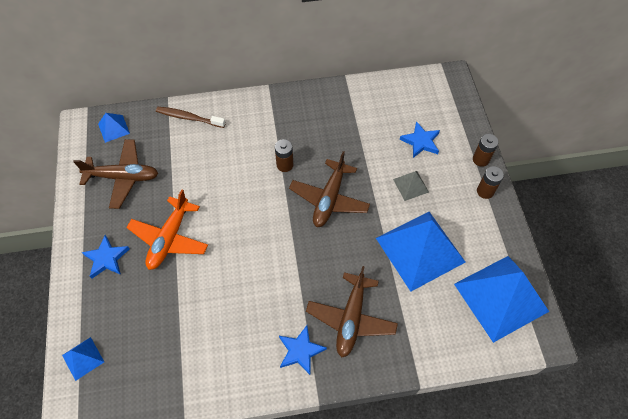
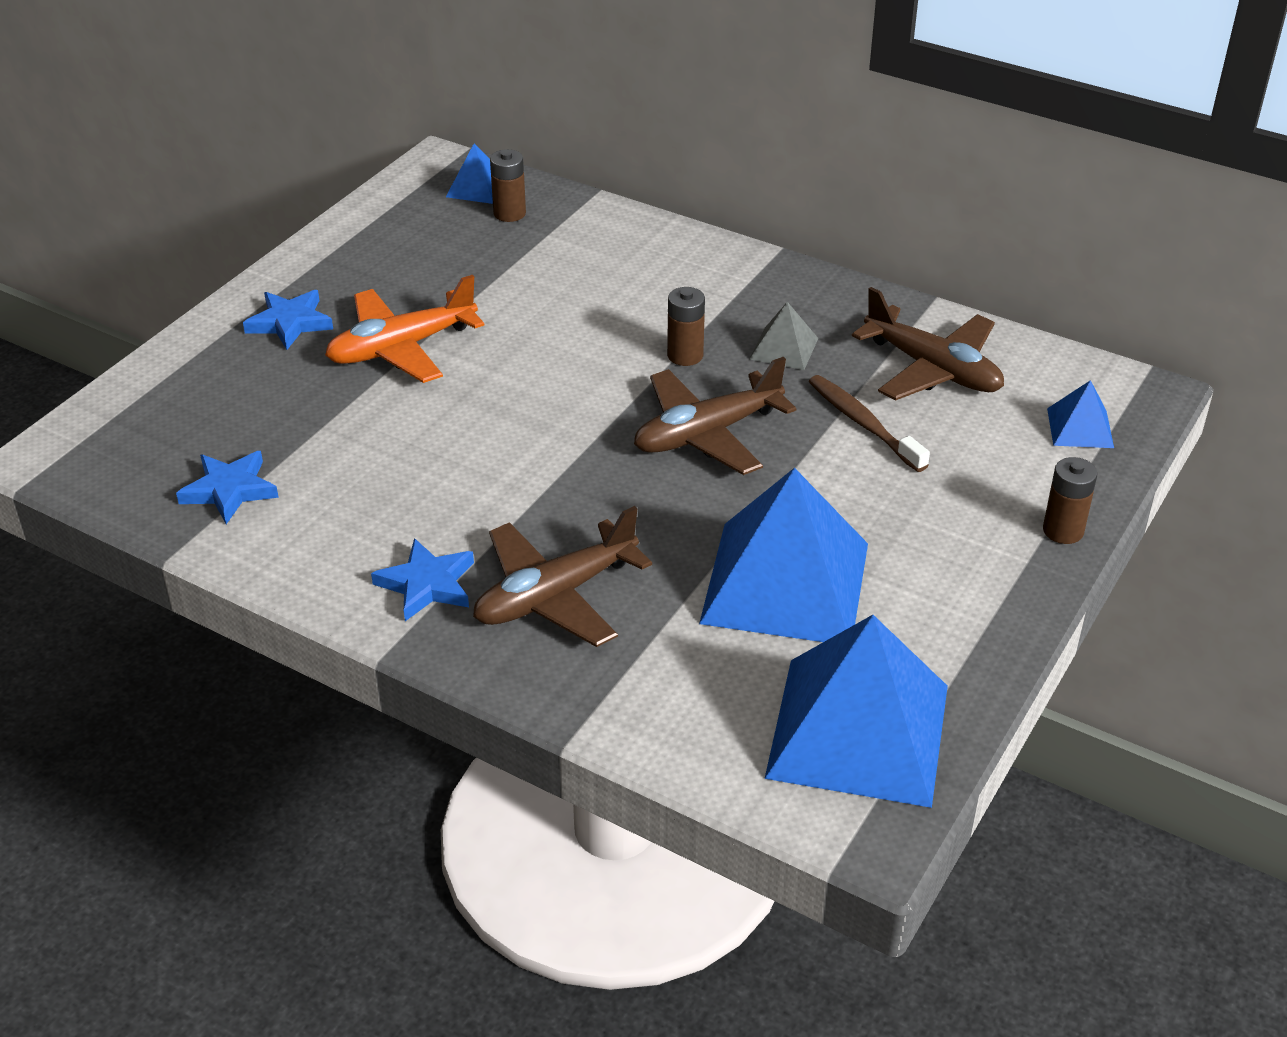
camera: 40 degrees right, 20 degrees down
blue pyramid [62,337,104,381] -> blue pyramid moved to [1047,380,1114,448]
brown plane [73,139,158,209] -> brown plane moved to [852,287,1004,400]
brown toothbrush [156,107,226,128] -> brown toothbrush moved to [809,375,930,472]
grey pyramid [393,171,429,201] -> grey pyramid moved to [750,302,818,370]
blue star [399,121,440,158] -> blue star moved to [176,451,279,524]
brown battery [477,166,504,199] -> brown battery moved to [490,149,526,222]

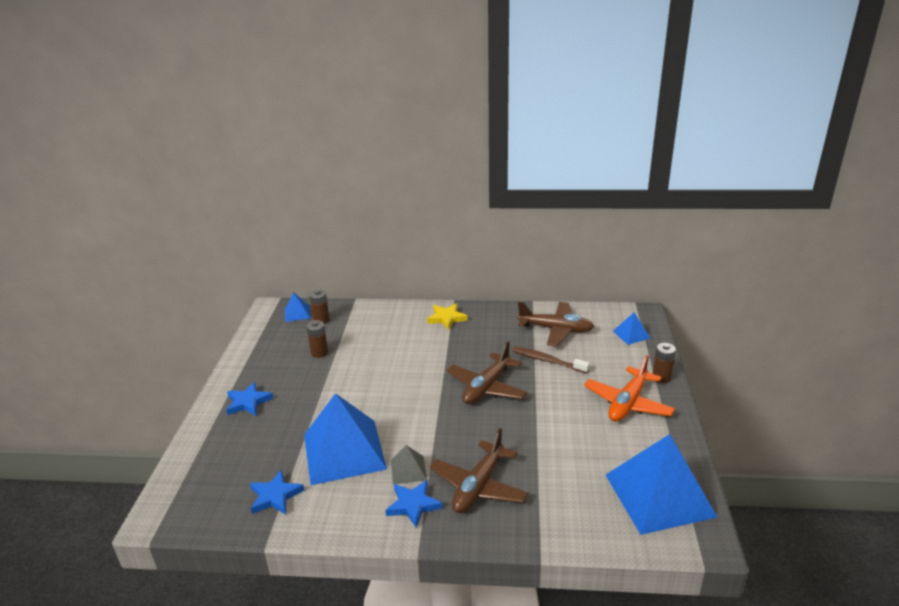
camera: 25 degrees left, 10 degrees down
orange plane [325,275,484,383] -> orange plane moved to [584,355,675,422]
brown battery [667,287,705,366] -> brown battery moved to [306,320,328,358]
blue pyramid [699,468,868,642] -> blue pyramid moved to [304,393,387,485]
grey pyramid [750,302,818,370] -> grey pyramid moved to [391,445,427,484]
none -> yellow star [427,303,468,330]

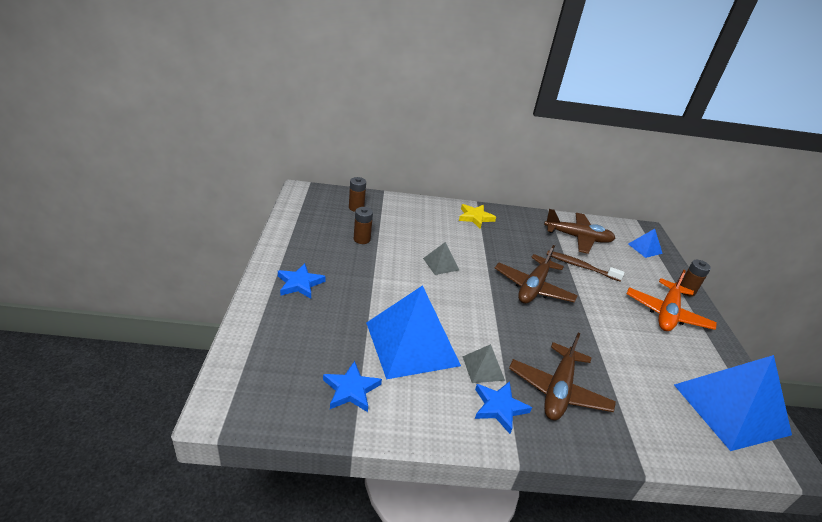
camera: 10 degrees left, 5 degrees up
blue pyramid [285,293,311,322] -> none
none -> grey pyramid [423,242,459,275]

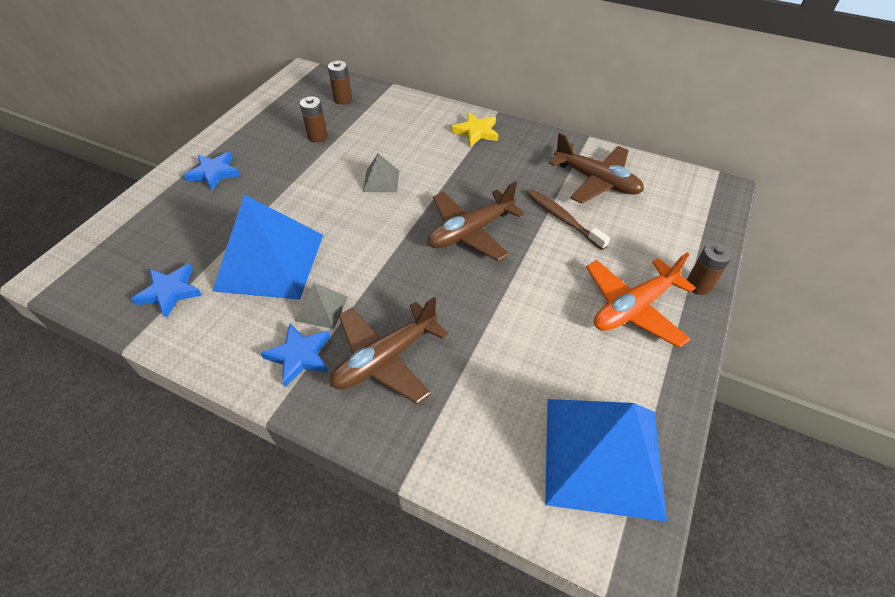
camera: 30 degrees right, 15 degrees up
blue pyramid [628,229,663,258] -> none

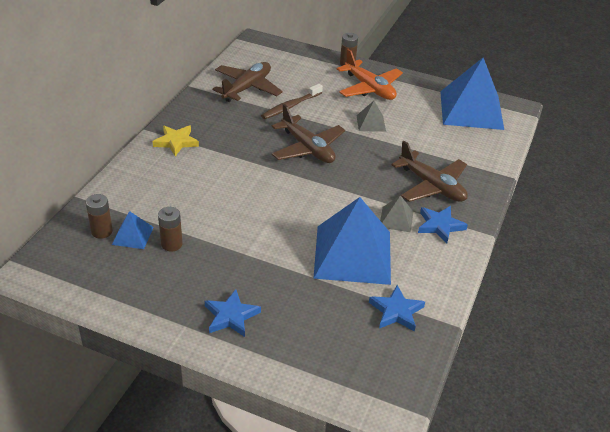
camera: 95 degrees left, 10 degrees down
grey pyramid [363,153,399,192] -> grey pyramid moved to [357,101,386,132]
none -> blue pyramid [112,211,154,249]

